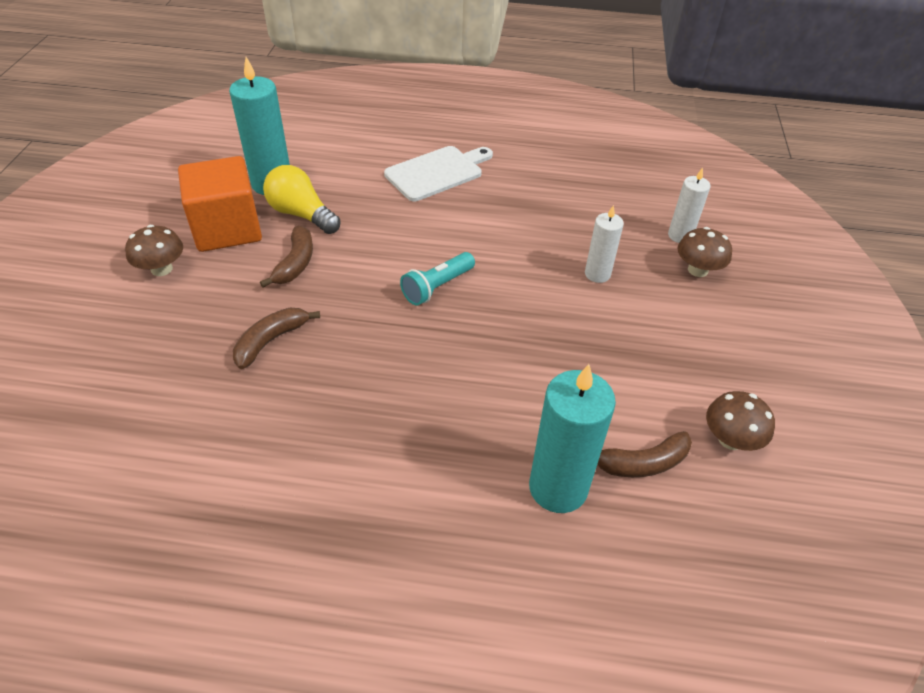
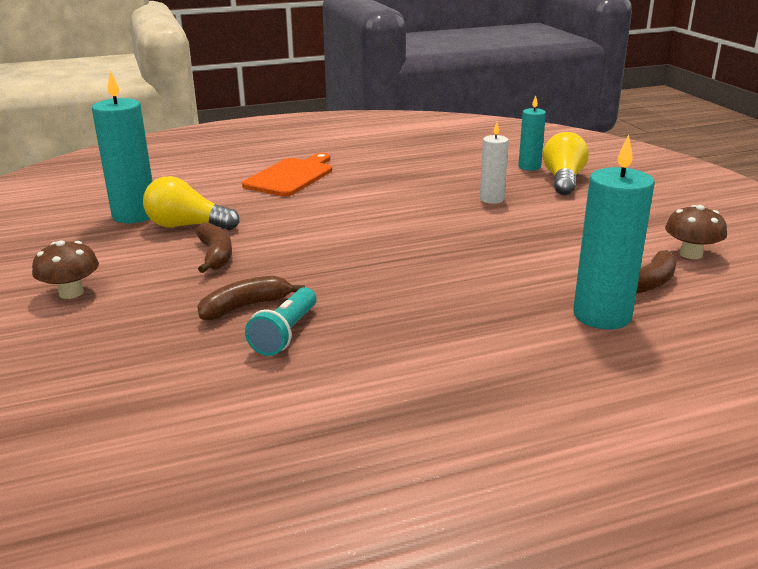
camera: 25 degrees left, 20 degrees down
orange cube [178,156,262,252] -> none
brown banana [233,308,320,369] -> brown banana turned 45 degrees clockwise [197,276,305,320]
white cutting board [384,146,493,201] -> orange cutting board [242,153,332,197]
turquoise flashlight [400,252,475,306] -> turquoise flashlight moved to [245,287,317,356]
white candle [668,167,711,243] -> turquoise candle [518,96,546,171]
brown mushroom [678,227,732,277] -> yellow light bulb [543,132,589,195]

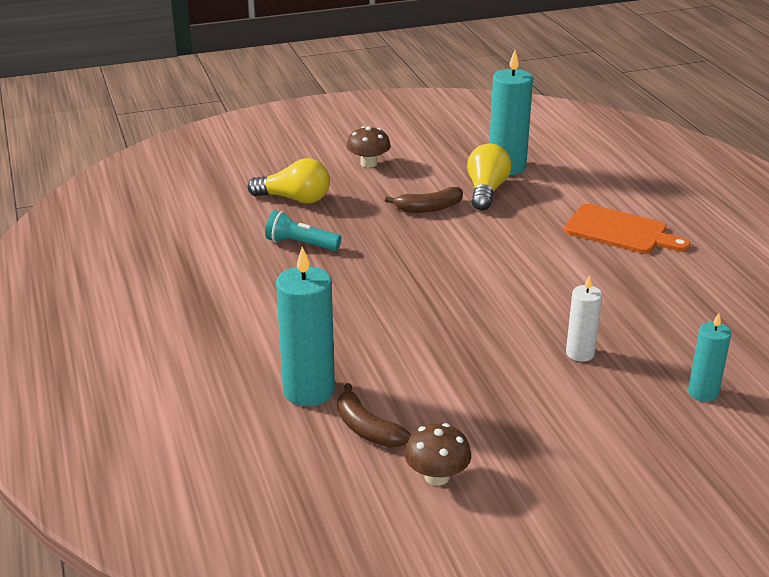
camera: 90 degrees right, 5 degrees up
brown banana [197,276,305,320] -> none
yellow light bulb [543,132,589,195] -> yellow light bulb moved to [248,158,330,204]

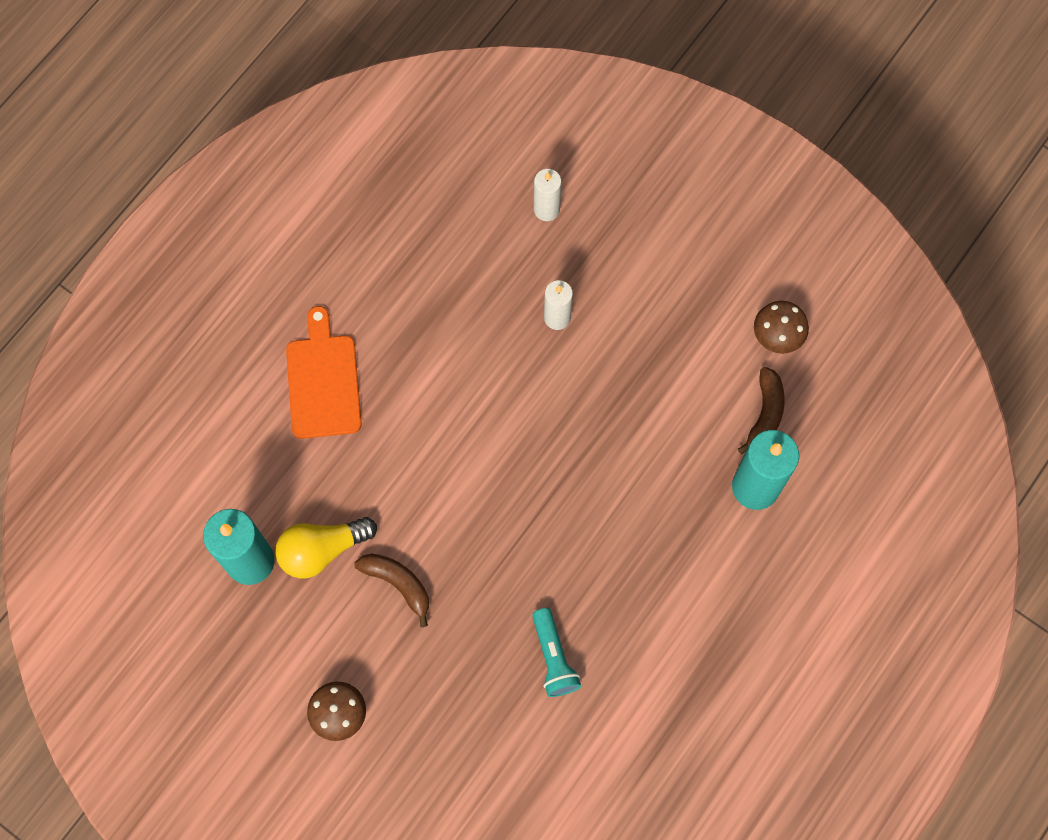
camera: 125 degrees left, 40 degrees up
yellow light bulb [248,158,330,204] -> none
turquoise candle [688,313,731,402] -> white candle [534,169,561,221]

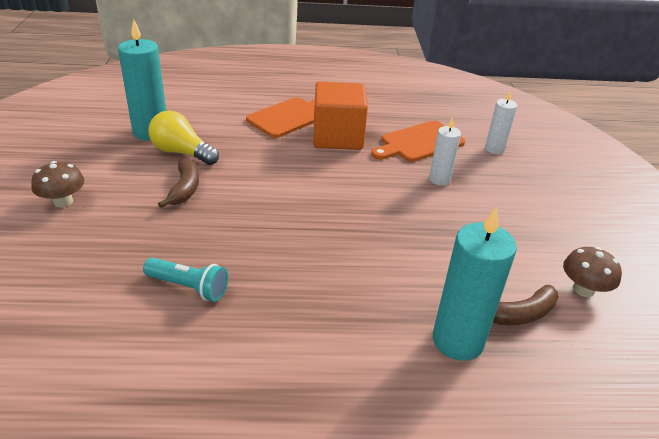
camera: 50 degrees right, 35 degrees down
turquoise flashlight [532,608,581,697] -> turquoise flashlight turned 105 degrees counterclockwise [143,258,228,302]
none -> orange cube [313,82,368,150]
none -> orange cutting board [371,121,465,162]

